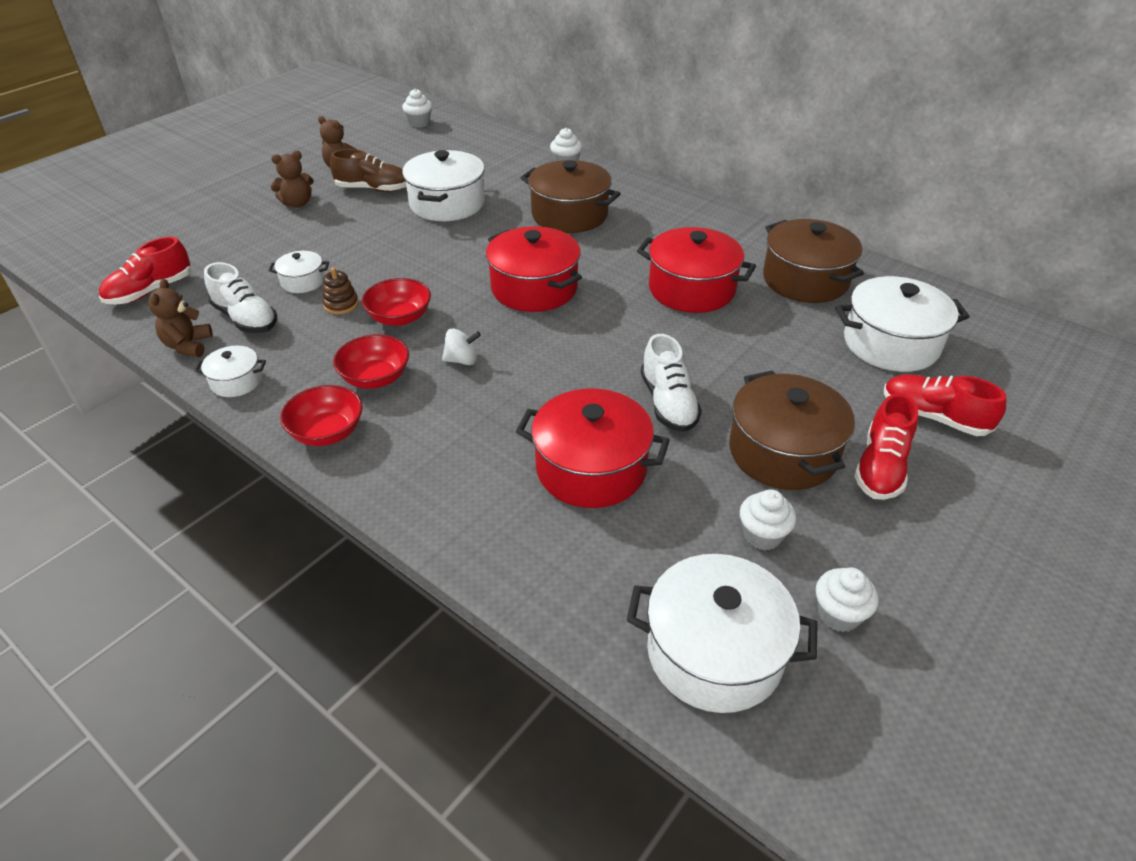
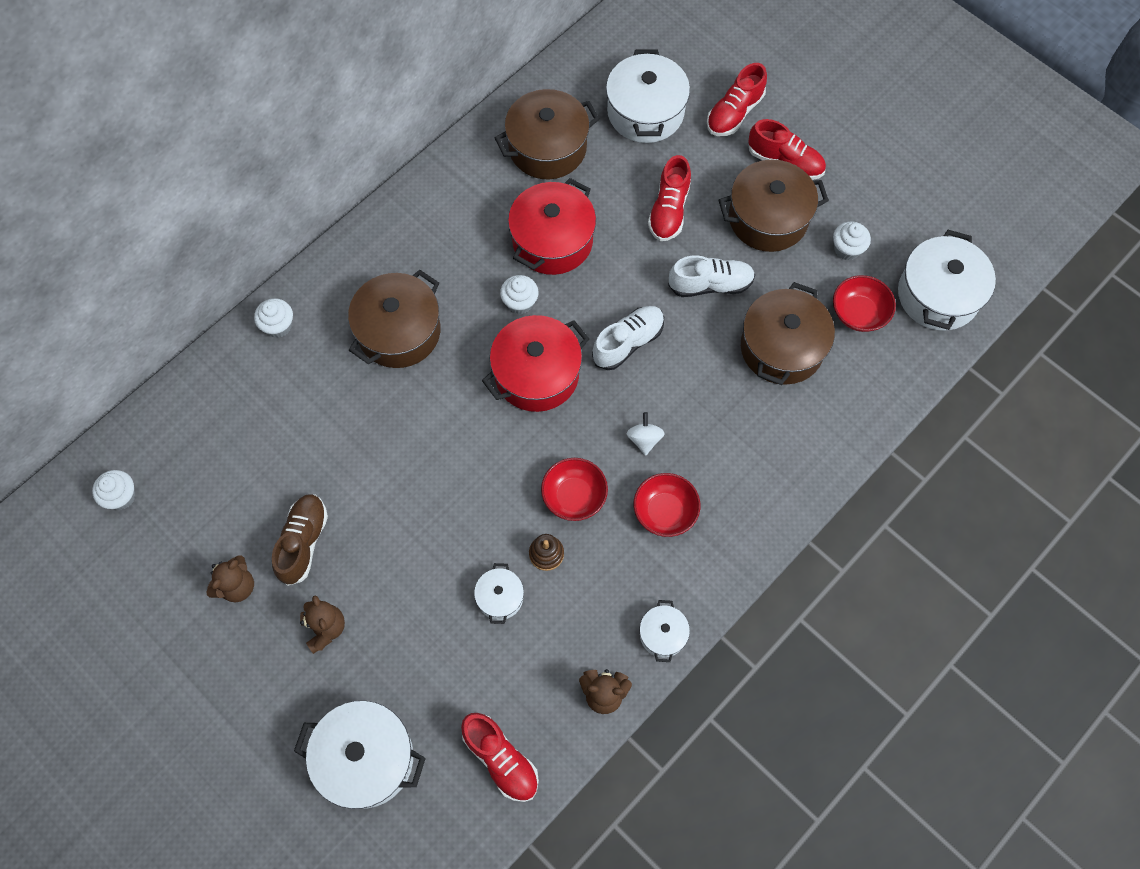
camera: 85 degrees left, 25 degrees up
white shoe [204,262,277,333] -> white shoe moved to [592,306,664,370]
red bowl [280,385,363,446] -> red bowl moved to [833,275,896,332]
white pot [402,150,485,221] -> white pot moved to [294,701,426,809]
red pot [516,389,670,508] -> brown pot [741,282,835,385]
white cupcake [816,568,879,632] -> white cupcake moved to [500,275,539,314]
none -> red shoe [648,155,691,241]

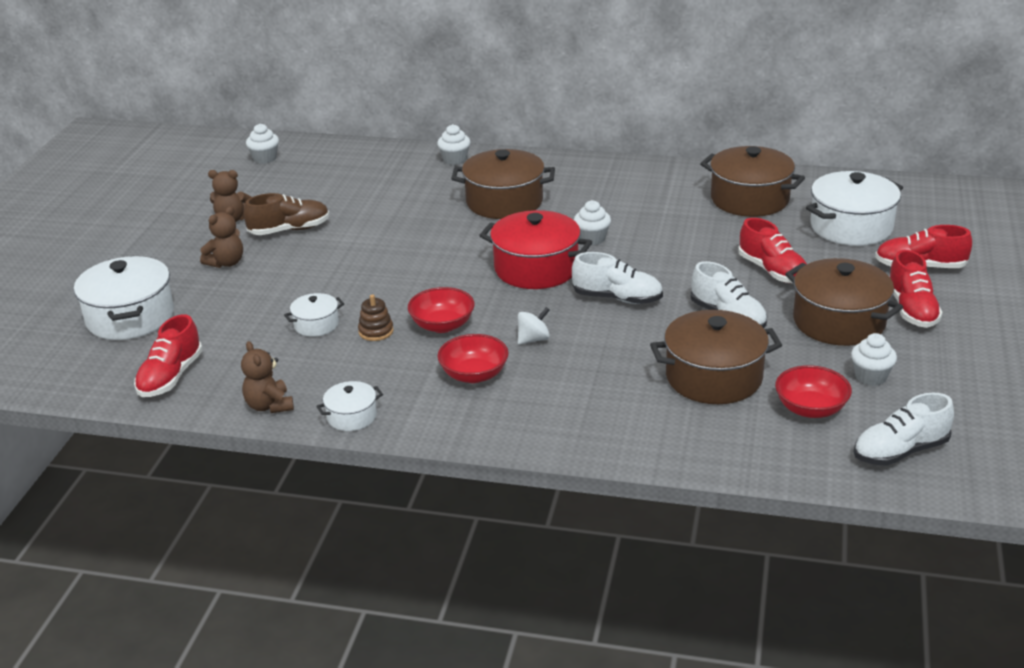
camera: 60 degrees right, 35 degrees down
red pot [508,178,596,275] -> none
red shoe [648,155,691,241] -> red shoe turned 105 degrees counterclockwise [738,218,807,283]
white pot [898,230,996,330] -> white shoe [854,393,954,466]

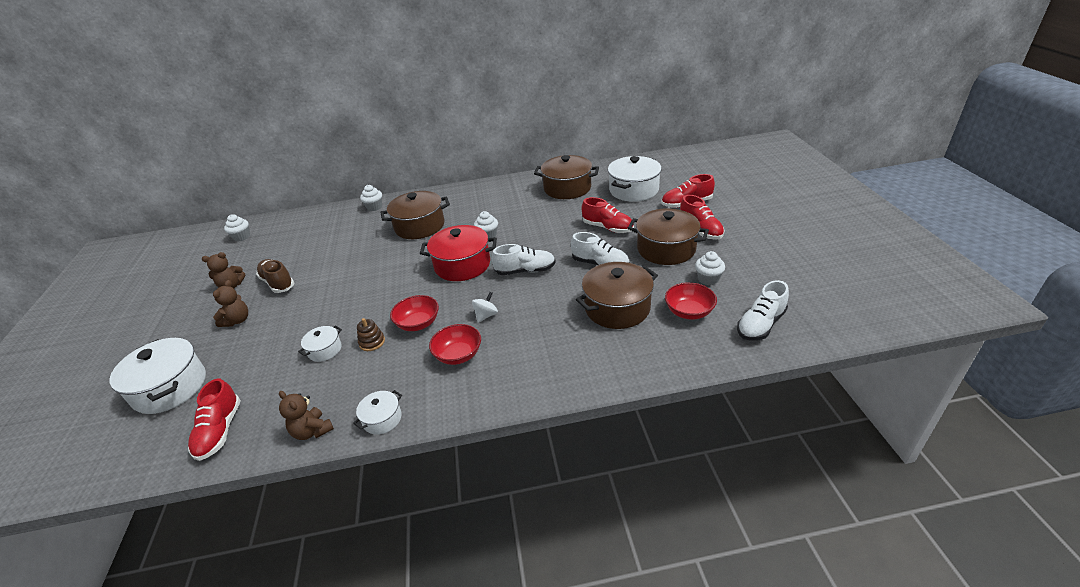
camera: 20 degrees left, 5 degrees up
brown shoe [244,193,330,235] -> brown shoe turned 90 degrees counterclockwise [256,259,294,293]

